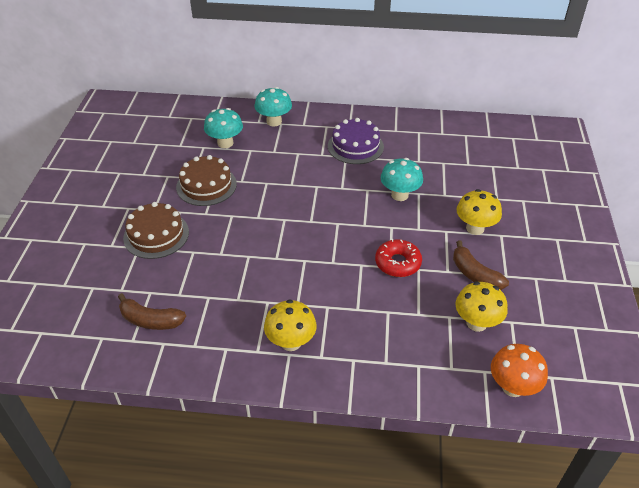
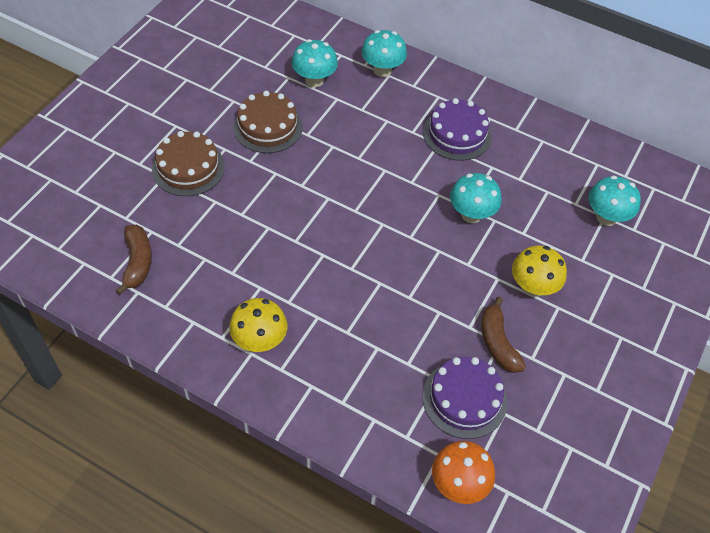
camera: 20 degrees right, 10 degrees up
brown banana [118,293,186,330] -> brown banana turned 135 degrees counterclockwise [116,225,152,295]
red donut [375,239,422,277] -> none
yellow mushroom [456,281,507,332] -> purple cake [422,357,507,439]
none -> turquoise mushroom [588,175,641,226]

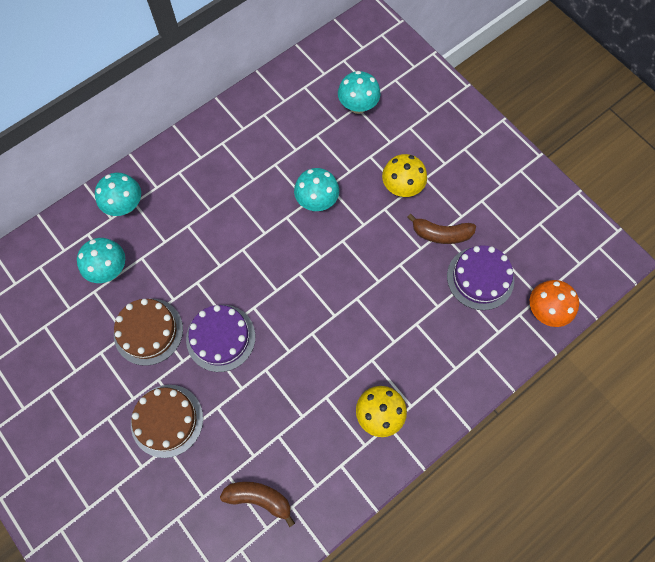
camera: 65 degrees left, 15 degrees up
purple cake [423,98,492,161] -> purple cake moved to [186,305,255,372]

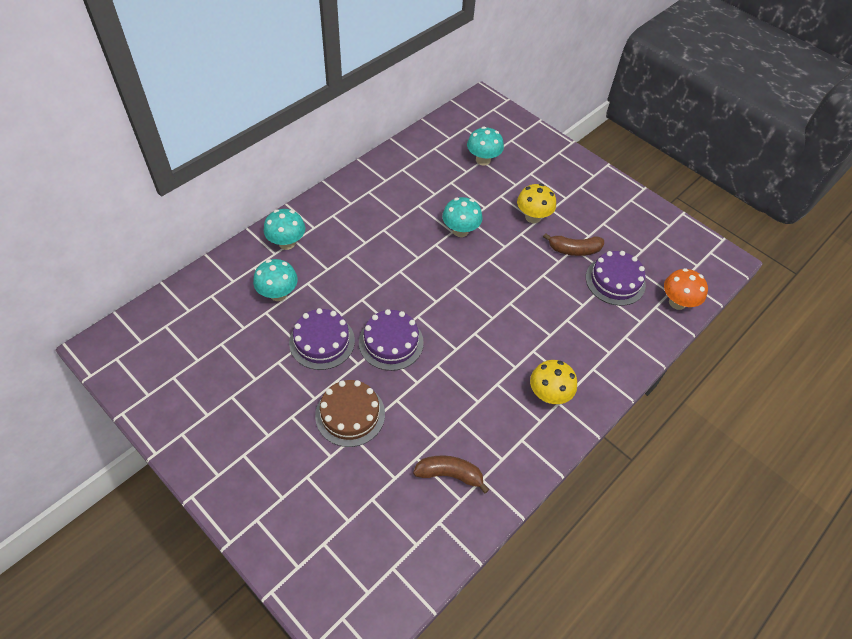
camera: 10 degrees left, 15 degrees down
brown cake [114,298,183,366] -> purple cake [289,308,355,370]

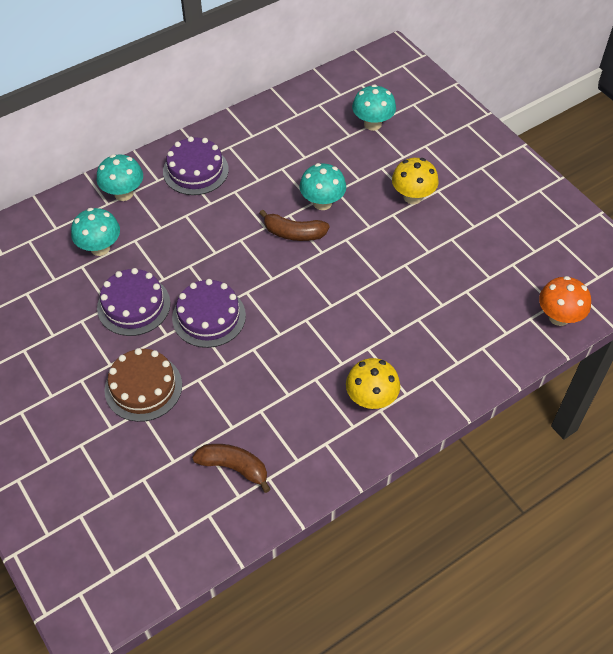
camera: 15 degrees right, 0 degrees up
brown banana [543,233,604,256] -> brown banana moved to [259,210,329,241]
purple cake [586,251,646,306] -> purple cake moved to [163,137,229,195]

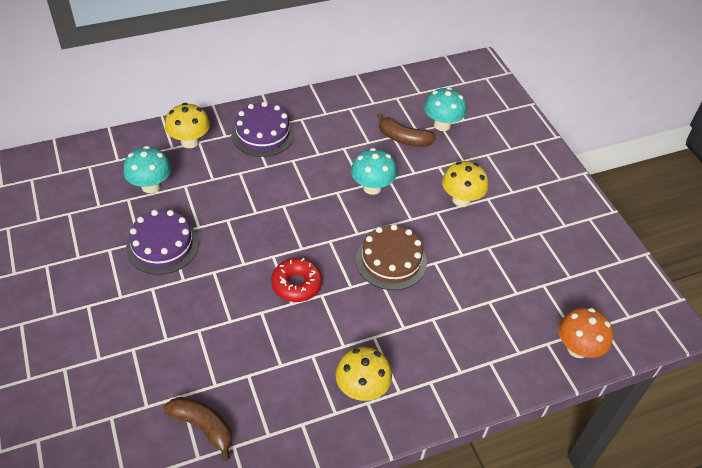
camera: 10 degrees right, 5 degrees down
turquoise mushroom [96,154,143,201] -> yellow mushroom [165,103,210,148]
brown cake [104,348,182,422] -> brown cake moved to [356,224,427,290]
purple cake [172,279,246,348] -> none
brown banana [259,210,329,241] -> brown banana moved to [377,113,436,147]
none -> red donut [271,258,322,302]

